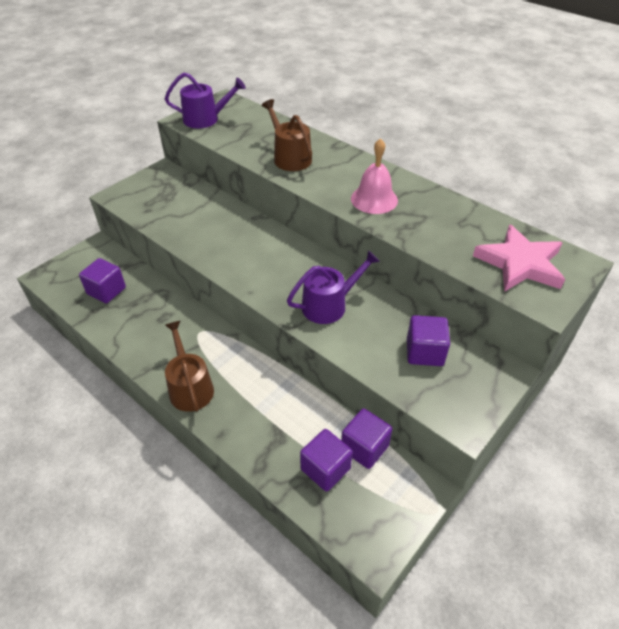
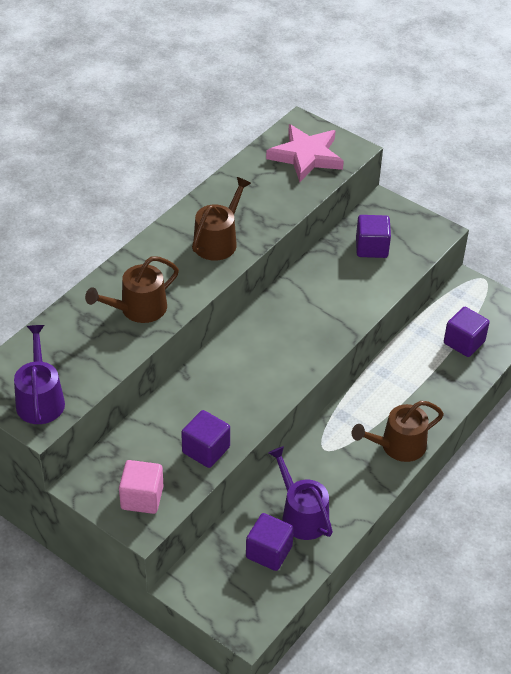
camera: 95 degrees left, 0 degrees up
purple watering can [287,250,380,324] -> purple watering can moved to [269,446,333,540]
purple cube [341,408,392,469] -> purple cube moved to [181,410,230,468]
pink bell [351,138,398,214] -> brown watering can [192,177,251,260]
none -> pink cube [119,460,163,514]

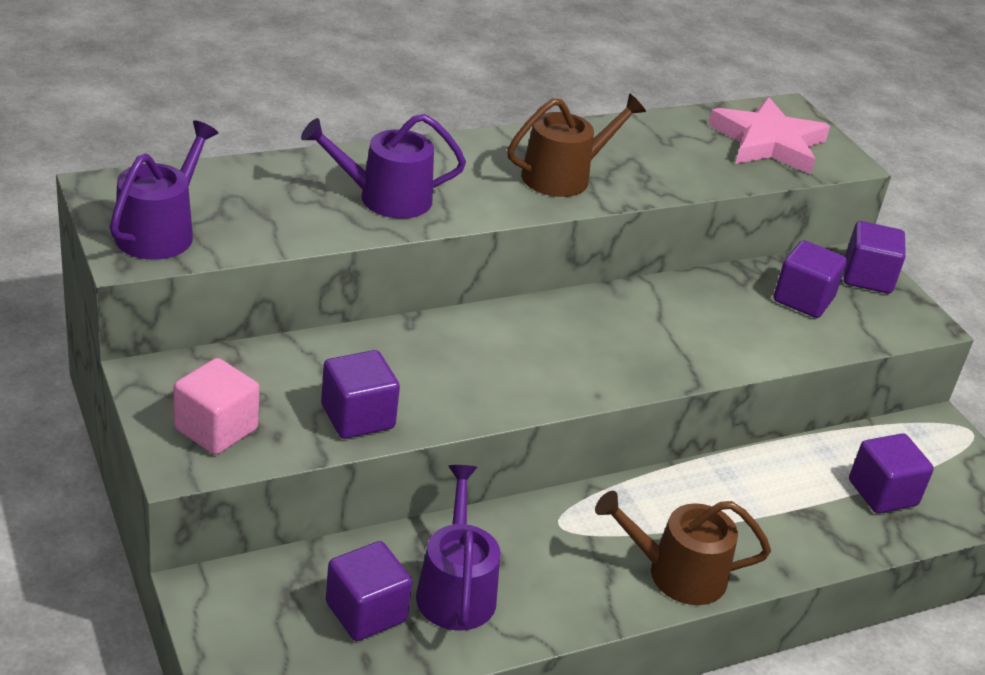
camera: 25 degrees right, 10 degrees down
brown watering can [85,256,179,323] -> purple watering can [301,114,466,219]
none -> purple cube [844,221,906,294]

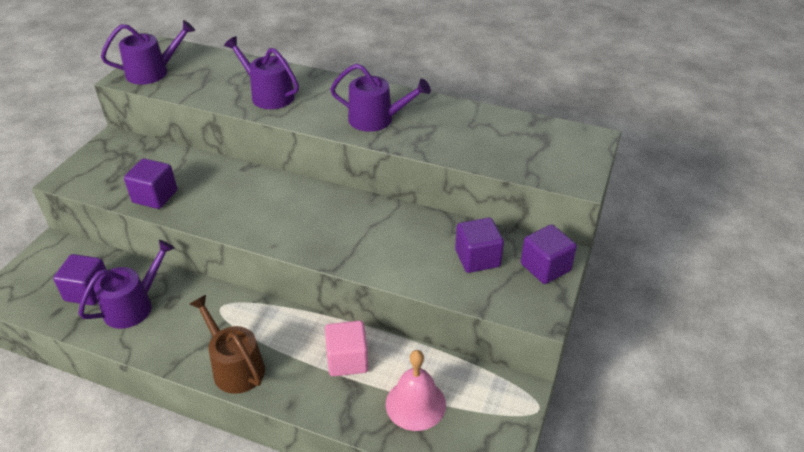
camera: 50 degrees right, 5 degrees up
pink cube [174,358,259,455] -> pink cube moved to [325,321,368,376]
brown watering can [507,93,646,197] -> purple watering can [330,64,431,132]
pink star [708,97,830,174] -> none
purple cube [849,433,934,513] -> pink bell [386,350,446,431]

